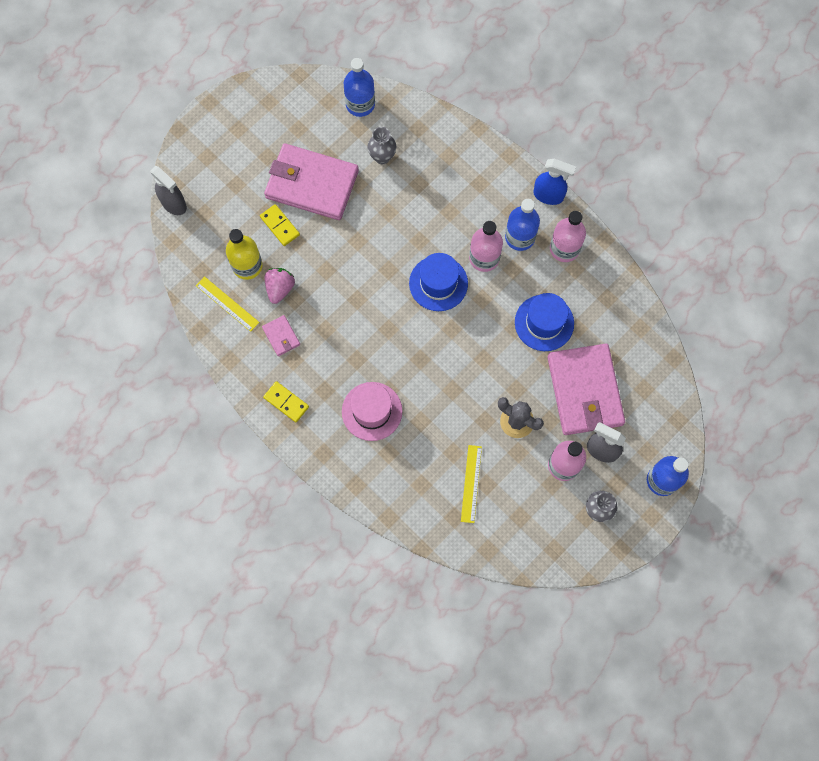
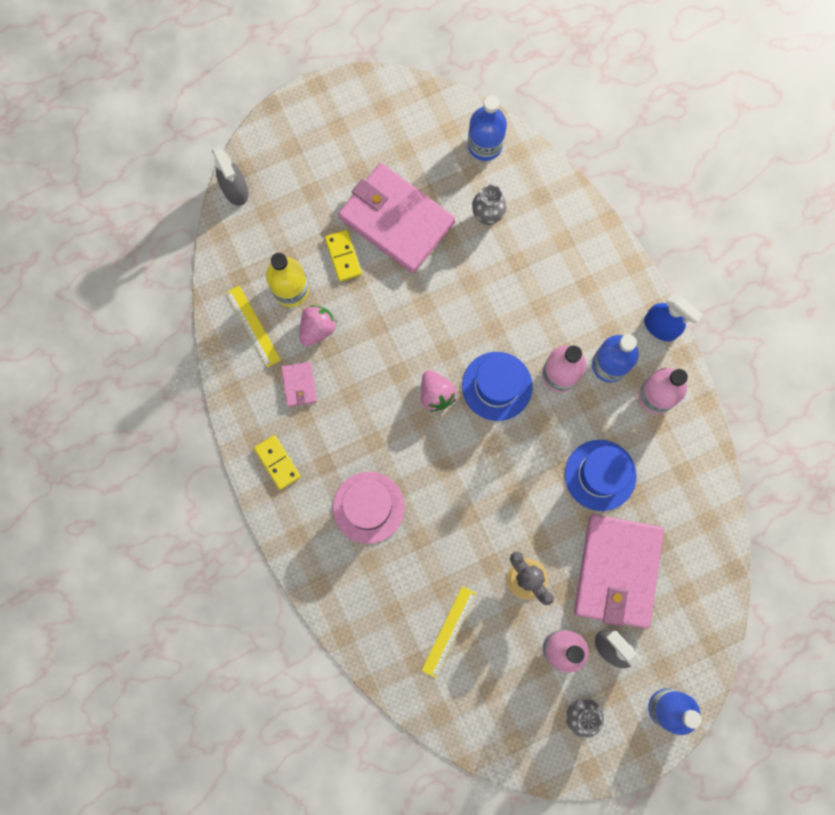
camera: 20 degrees right, 5 degrees up
none -> pink strawberry [421,370,457,412]

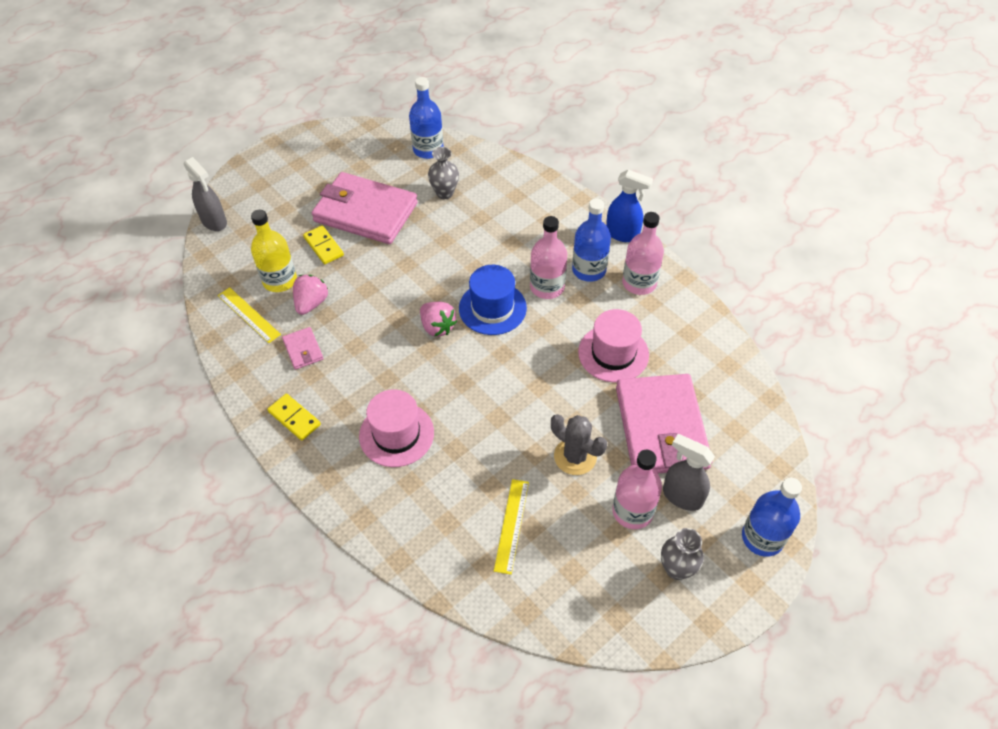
camera: 15 degrees left, 25 degrees down
blue hat [565,440,636,511] -> pink hat [578,309,649,383]

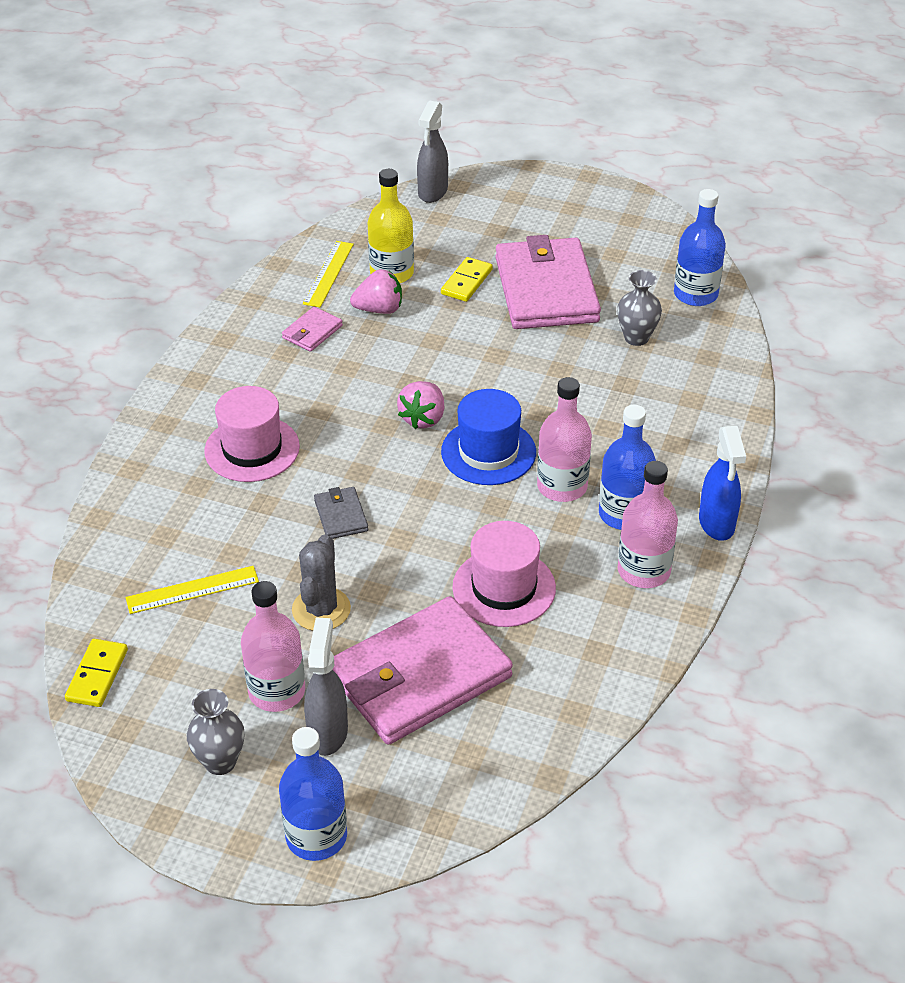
camera: 60 degrees right, 10 degrees down
yellow domino [267,394,321,441] -> yellow domino moved to [65,639,128,707]
none -> grey wallet [314,487,368,539]

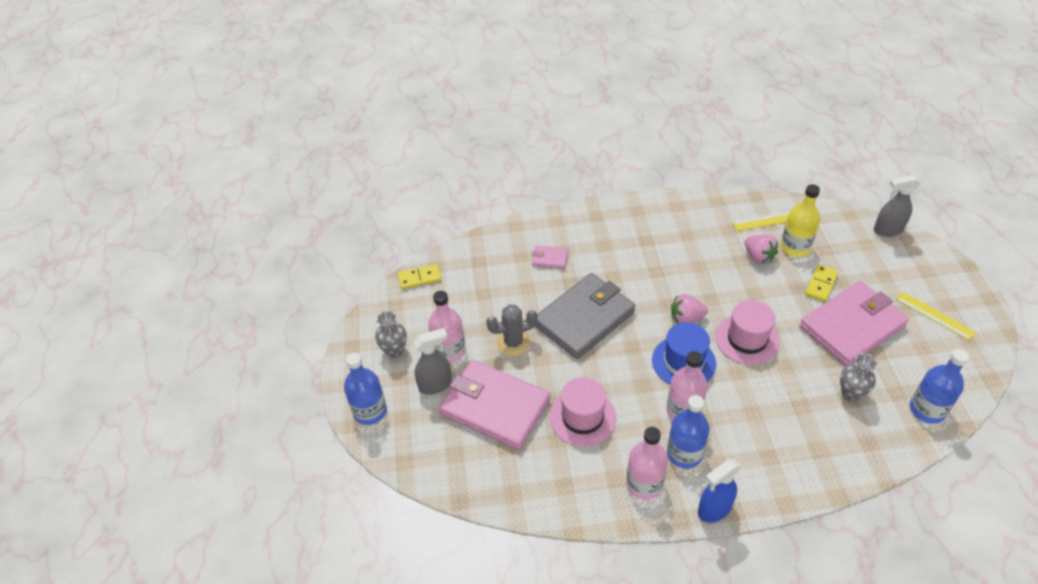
camera: 65 degrees right, 5 degrees up
yellow ruler [126,566,259,614] -> yellow ruler moved to [896,291,976,341]
pink hat [204,386,300,482] -> pink hat moved to [716,300,779,365]
pink wallet [282,307,343,352] -> pink wallet moved to [532,245,568,269]
grey wallet [314,487,368,539] -> grey wallet [535,273,635,359], size x2.37
yellow domino [441,257,493,302] -> yellow domino turned 60 degrees counterclockwise [805,265,838,302]

